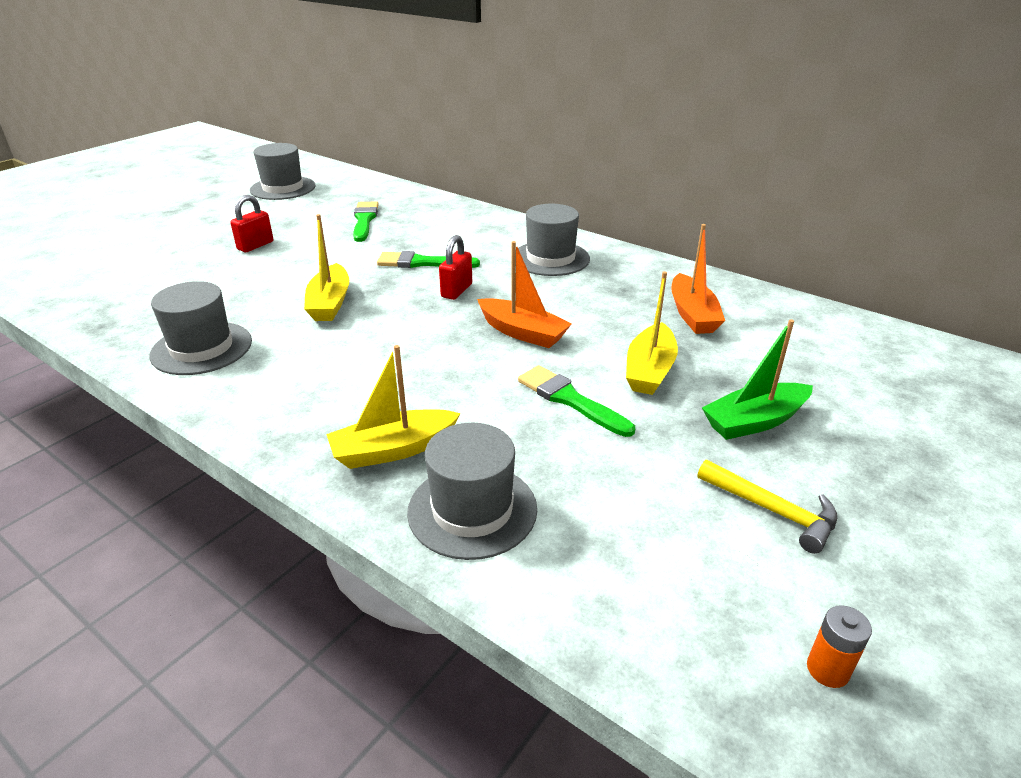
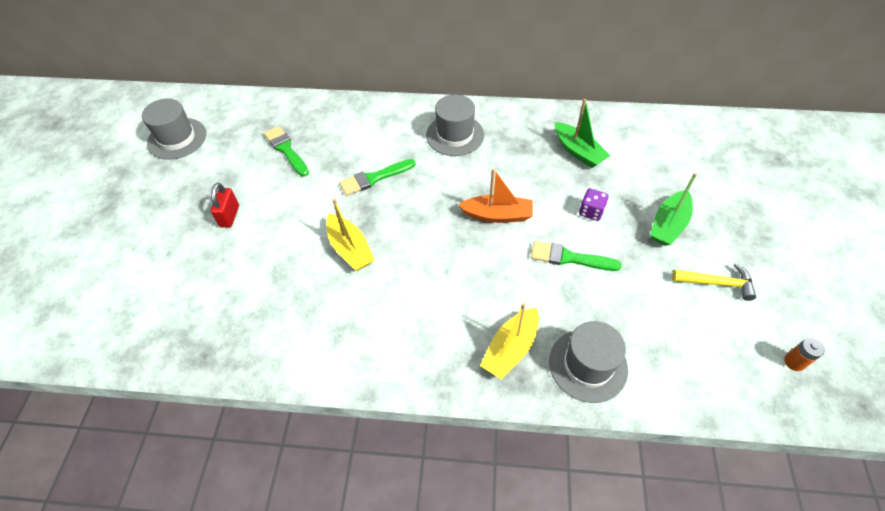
camera: 30 degrees left, 20 degrees up
grey hat [150,281,252,375] -> none
red padlock [439,235,472,300] -> none
yellow boat [626,271,678,395] -> purple dice [579,188,609,221]
orange boat [671,224,725,334] -> green boat [555,99,610,168]

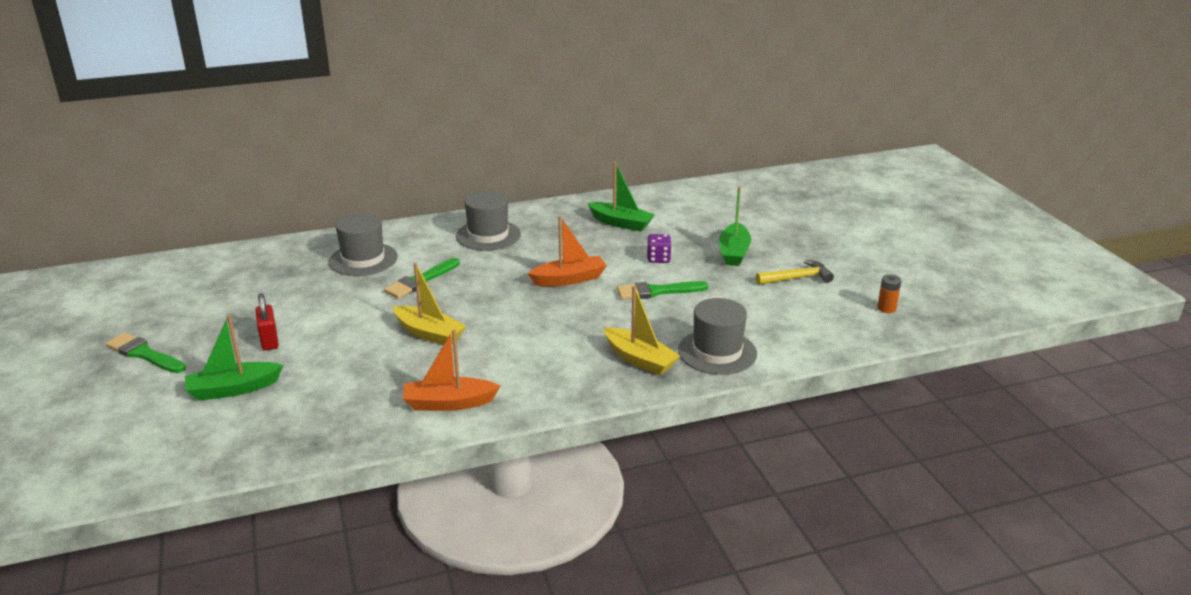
camera: 25 degrees left, 25 degrees down
grey hat [142,98,206,160] -> grey hat moved to [329,213,398,276]
green brush [264,126,309,177] -> green brush moved to [106,333,186,373]
yellow boat [480,303,539,379] -> yellow boat turned 60 degrees counterclockwise [604,286,680,375]
none -> green boat [185,315,283,401]
none -> orange boat [403,329,500,411]

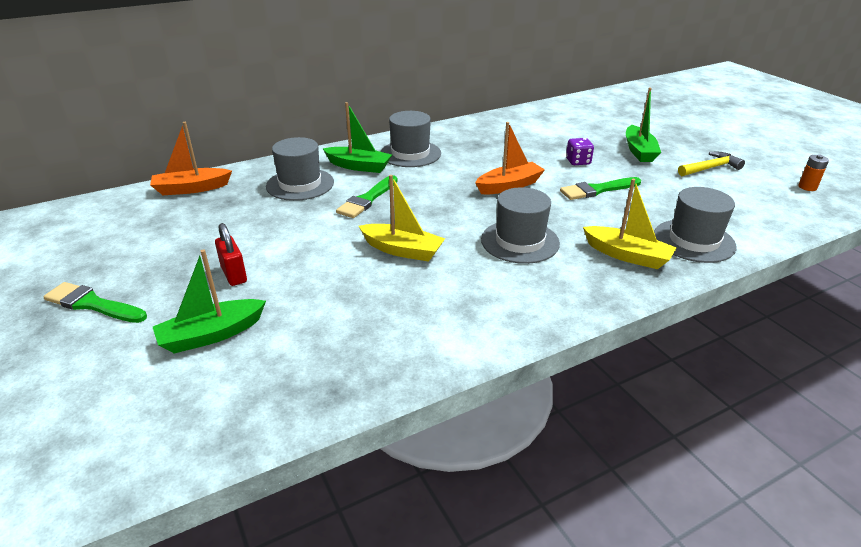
camera: 10 degrees left, 5 degrees up
orange boat [403,329,500,411] -> orange boat moved to [150,122,232,195]
green boat [588,162,655,231] -> green boat moved to [322,102,392,173]
none -> grey hat [481,187,560,264]

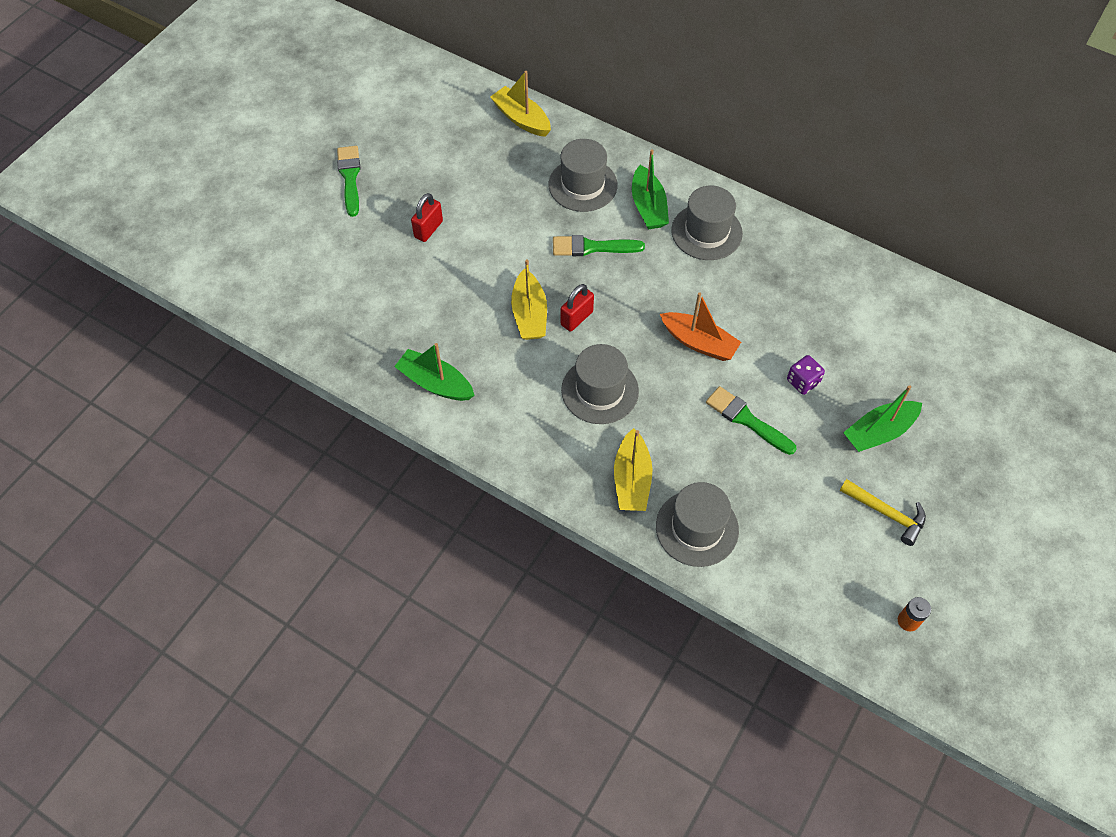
camera: 60 degrees right, 25 degrees up
orange boat [150,122,232,195] -> yellow boat [490,71,551,137]
green boat [153,249,266,353] -> green boat moved to [394,343,475,401]
none -> red padlock [561,284,594,332]

